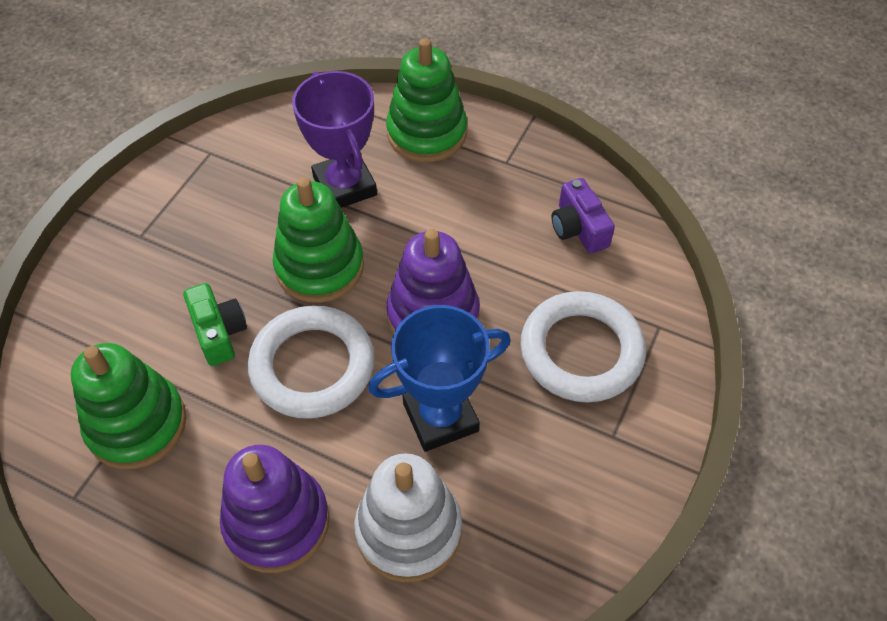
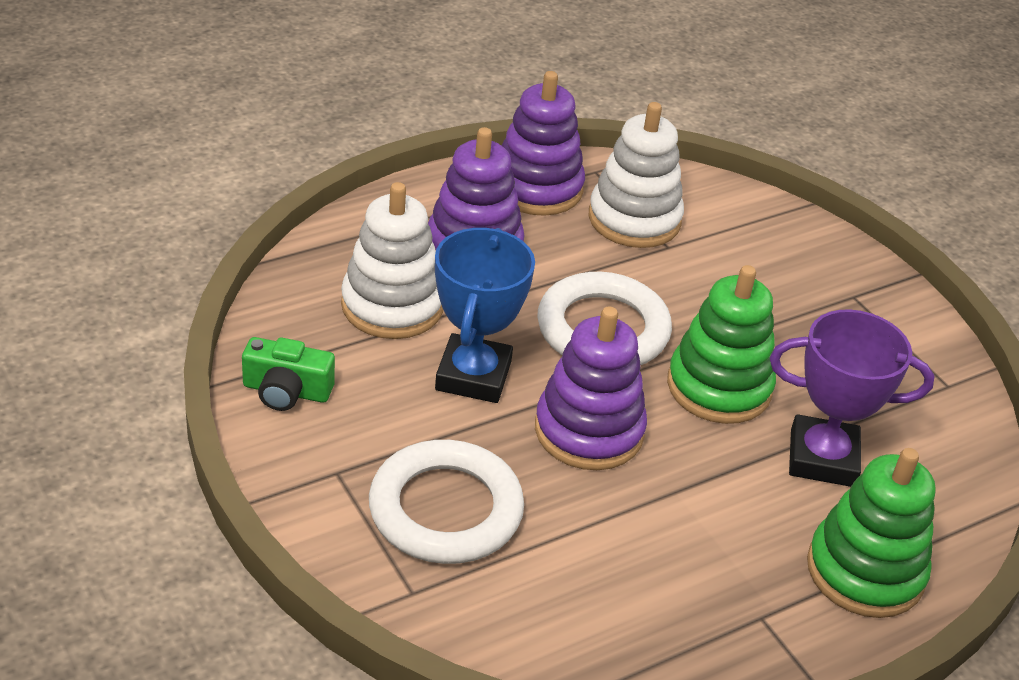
camera: 120 degrees right, 15 degrees down
green stacking toy [71,343,186,469] -> white stacking toy [589,102,684,248]
green camera [183,283,247,366] -> green camera moved to [242,337,335,411]
purple camera [551,178,615,253] -> none
none -> purple stacking toy [502,71,585,216]

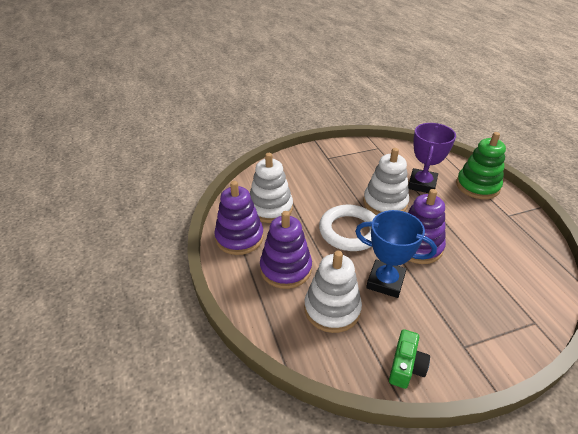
camera: 75 degrees left, 0 degrees up
white ring [369,440,524,564] -> none
green stacking toy [667,265,776,424] -> white stacking toy [363,148,409,215]

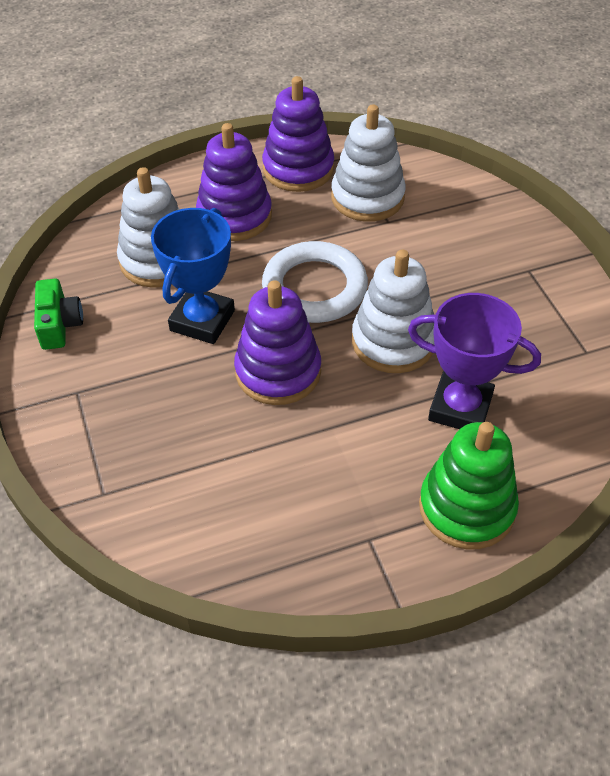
camera: 90 degrees right, 10 degrees up
green camera [389,329,430,389] -> green camera turned 120 degrees counterclockwise [34,279,83,350]

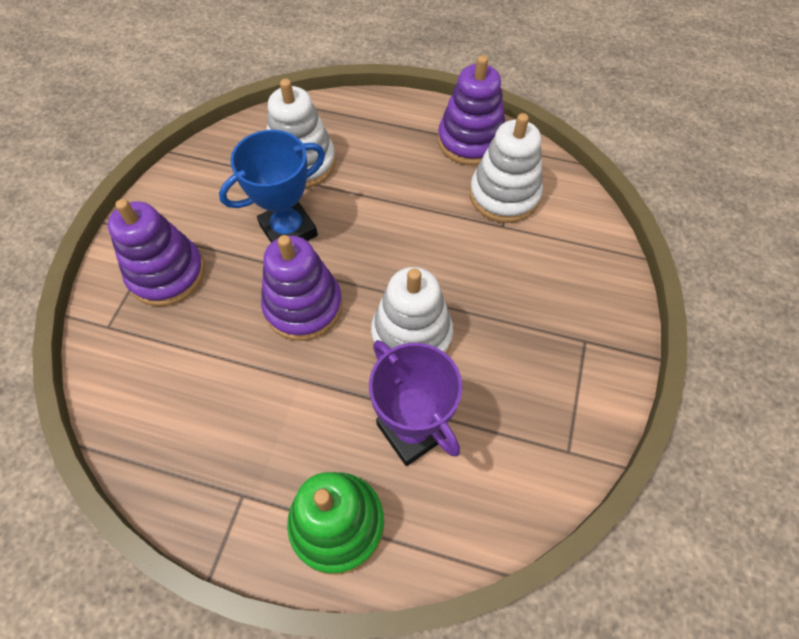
camera: 35 degrees right, 10 degrees up
green camera [34,279,83,350] -> none
purple stacking toy [196,123,272,241] -> purple stacking toy moved to [108,199,205,306]
white ring [262,241,368,323] -> none

